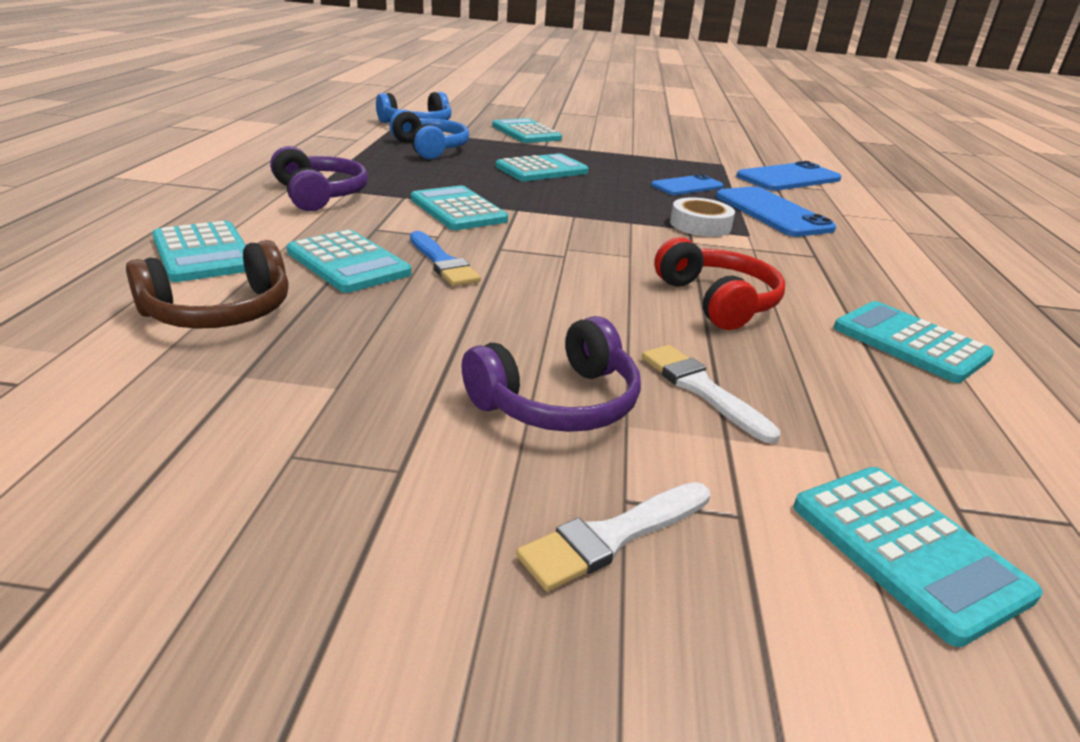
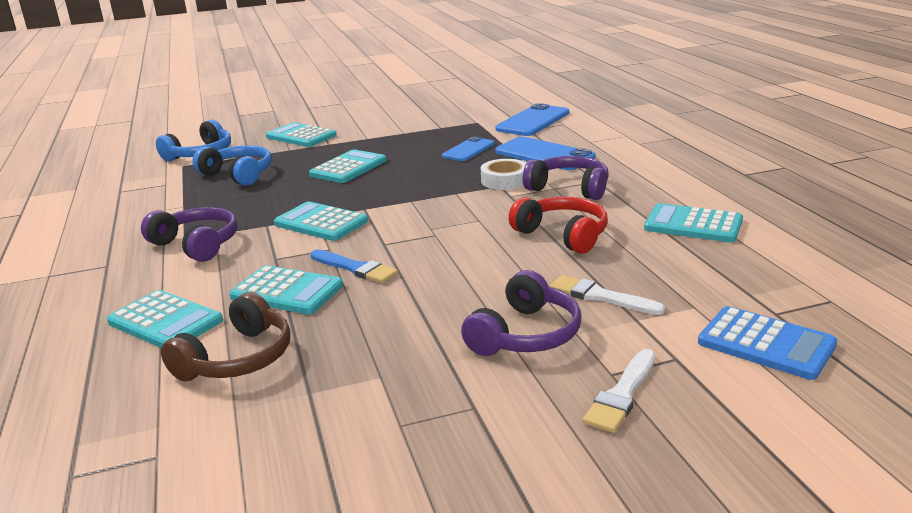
camera: 20 degrees left, 5 degrees down
turquoise calculator [793,467,1043,647] -> blue calculator [698,306,838,380]
none -> purple headphones [523,156,609,200]

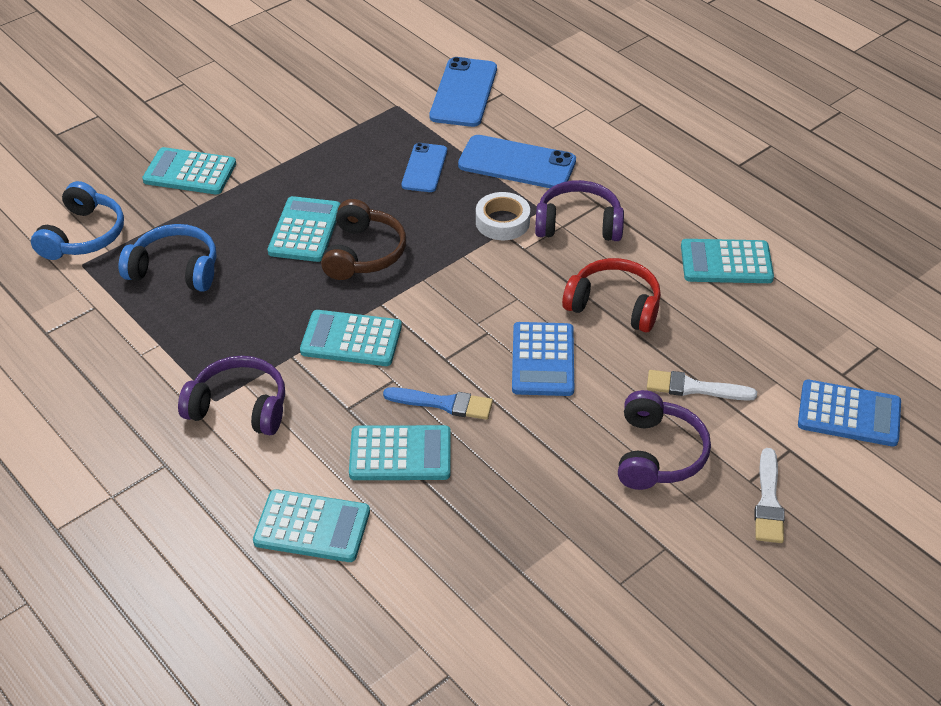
camera: 25 degrees left, 20 degrees up
brown headphones [161,292,291,381] -> brown headphones moved to [321,199,406,280]
none -> blue calculator [512,322,574,396]

